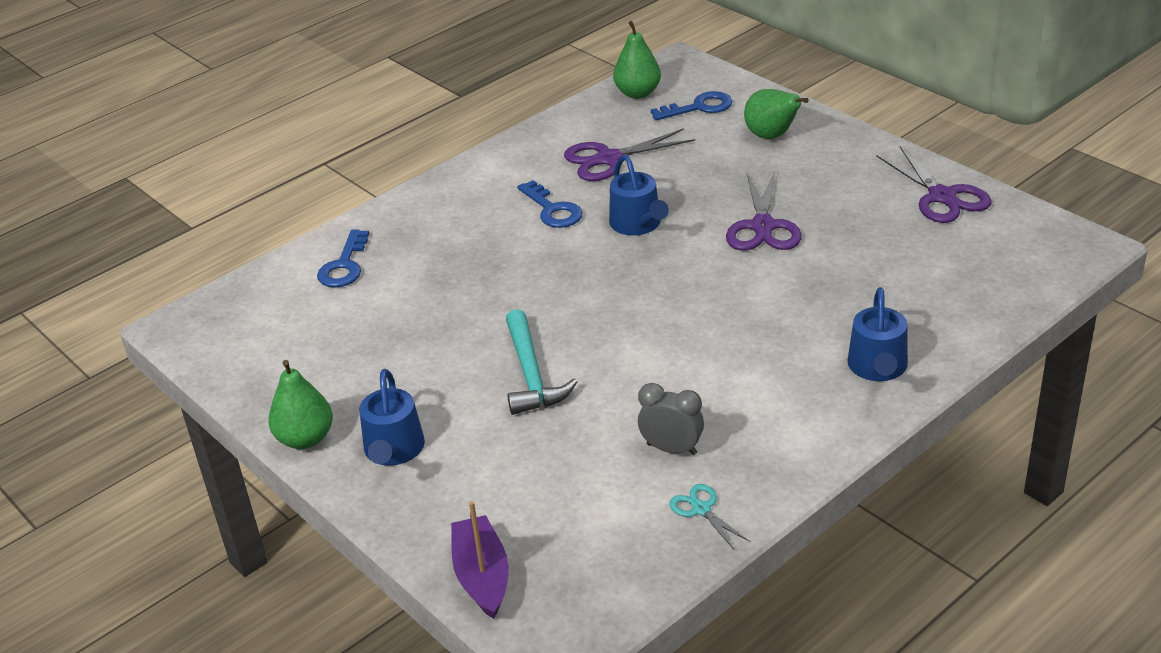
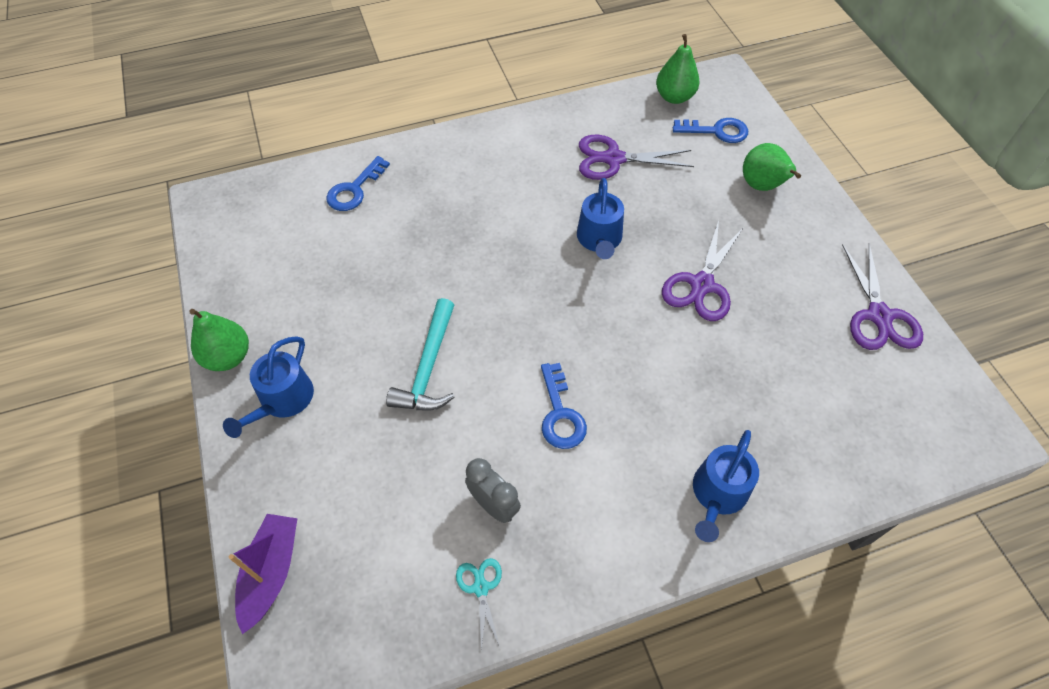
camera: 20 degrees right, 20 degrees up
blue key [517,180,582,228] -> blue key moved to [541,363,587,449]

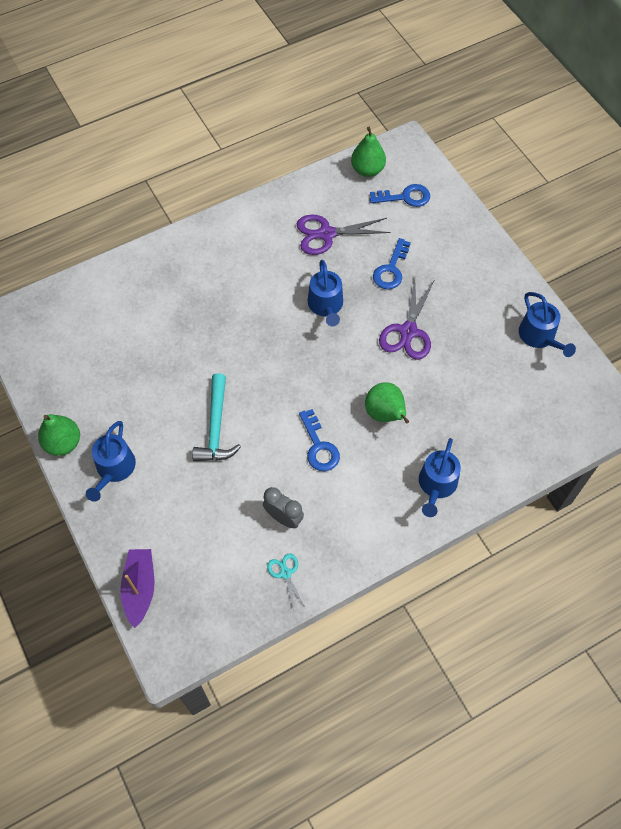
camera: 10 degrees left, 5 degrees up
blue key [326,156,390,211] -> blue key moved to [373,238,411,289]
green pear [743,143,801,191] -> green pear moved to [365,382,409,424]
purple scissors [842,243,923,350] -> blue watering can [519,292,576,357]

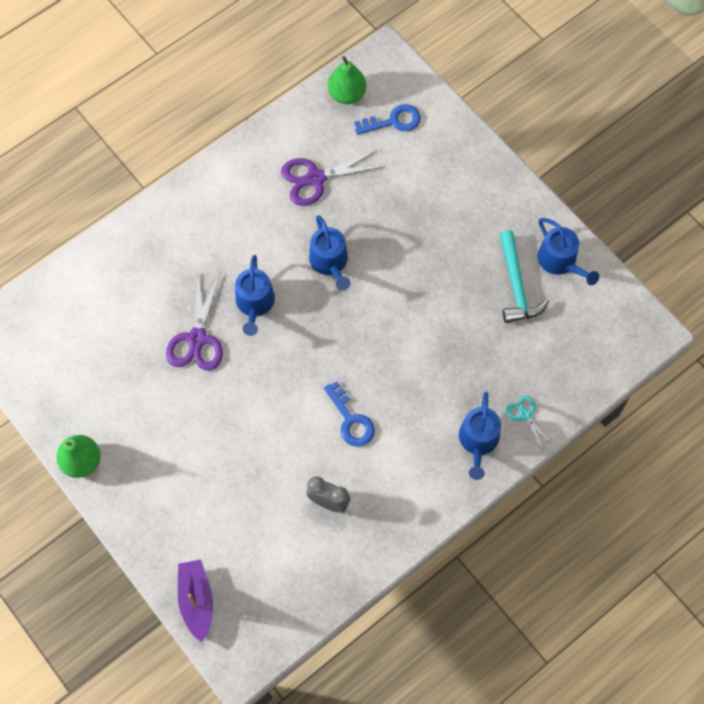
camera: 10 degrees left, 5 degrees up
blue watering can [86,421,136,502] -> blue watering can moved to [235,255,275,336]
turquoise hammer [192,373,241,461] -> turquoise hammer moved to [499,230,549,323]
turquoise scissors [267,553,305,611] -> turquoise scissors moved to [506,395,553,451]
green pear [365,382,409,424] -> none
blue key [373,238,411,289] -> none
purple scissors [379,279,435,360] -> purple scissors moved to [166,272,223,371]

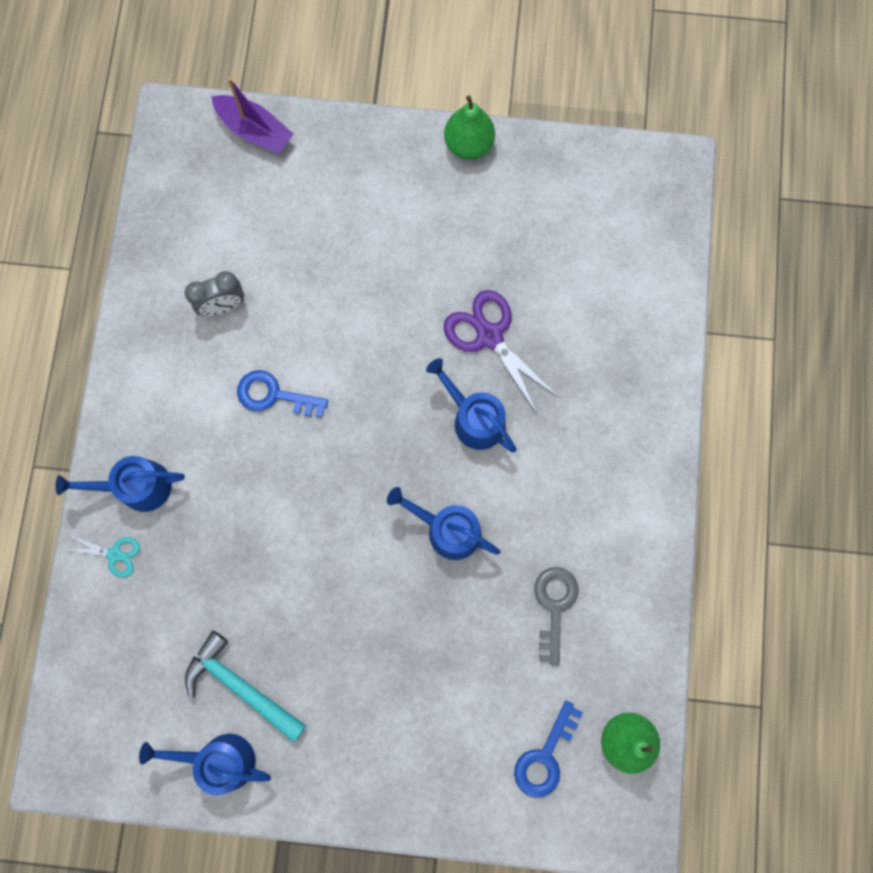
camera: 135 degrees right, 10 degrees up
purple scissors [281,150,385,206] -> grey key [534,567,578,666]
blue watering can [459,392,501,480] -> blue watering can turned 60 degrees counterclockwise [56,456,185,512]

